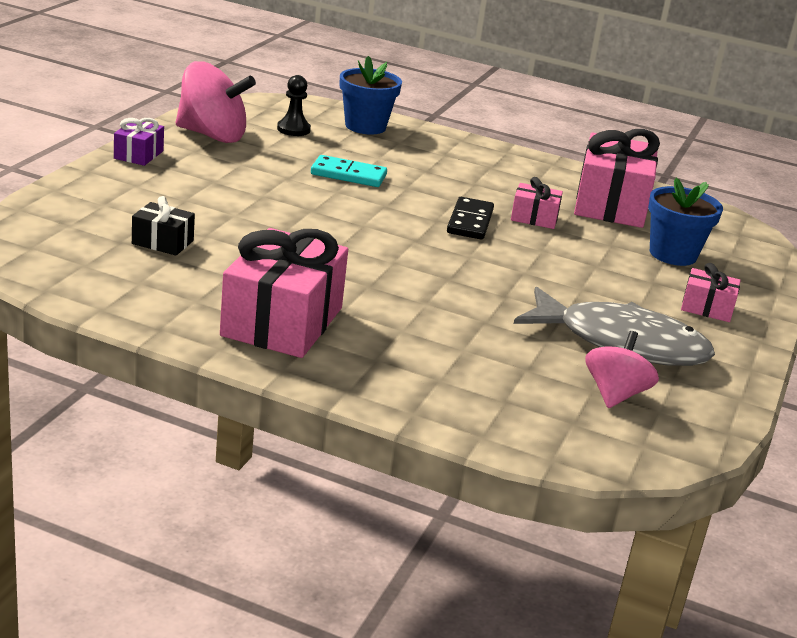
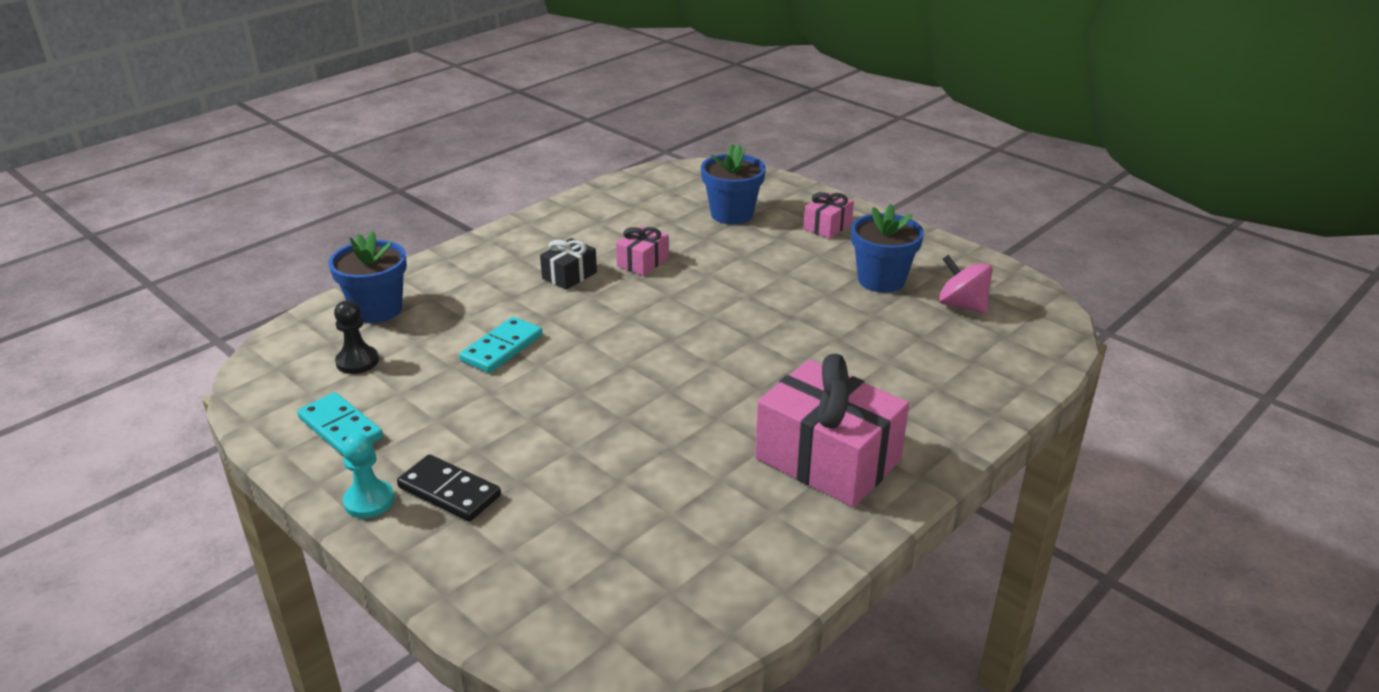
camera: 65 degrees left, 5 degrees up
purple gift [114,118,164,166] -> turquoise pawn [342,433,394,518]
black gift [132,196,195,256] -> black gift moved to [540,238,597,290]
pink spinning top [175,61,256,143] -> turquoise domino [297,392,383,457]
black domino [447,197,494,239] -> black domino moved to [397,454,501,522]
grey fish [514,287,715,366] -> blue flower pot [851,204,924,293]
pink gift [574,129,660,228] -> none

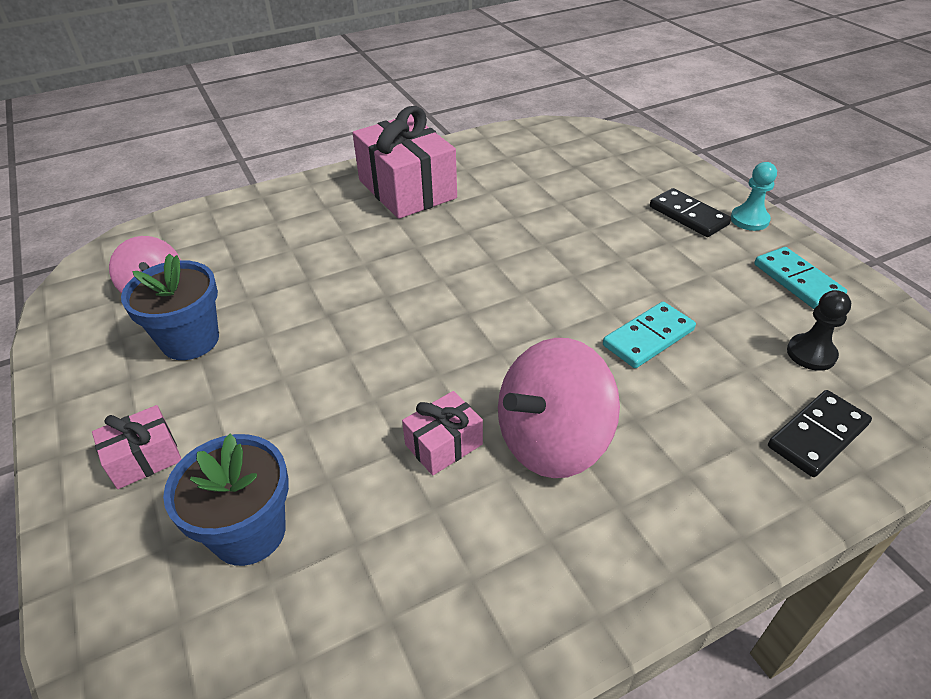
camera: 160 degrees left, 10 degrees up
blue flower pot [329,231,407,323] -> black domino [768,390,872,477]
black gift [540,238,597,290] -> pink spinning top [498,338,620,478]

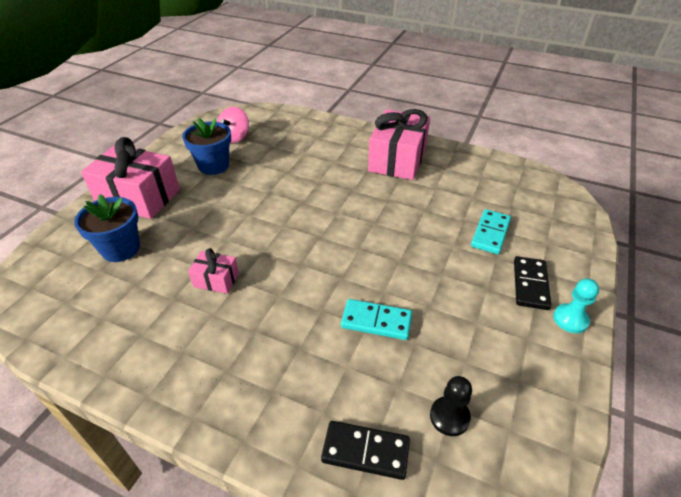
camera: 50 degrees right, 0 degrees up
pink gift [92,405,181,489] -> pink gift [81,137,180,219], size x2.08
pink spinning top [498,338,620,478] -> none
turquoise domino [754,247,847,309] -> turquoise domino moved to [471,209,511,254]

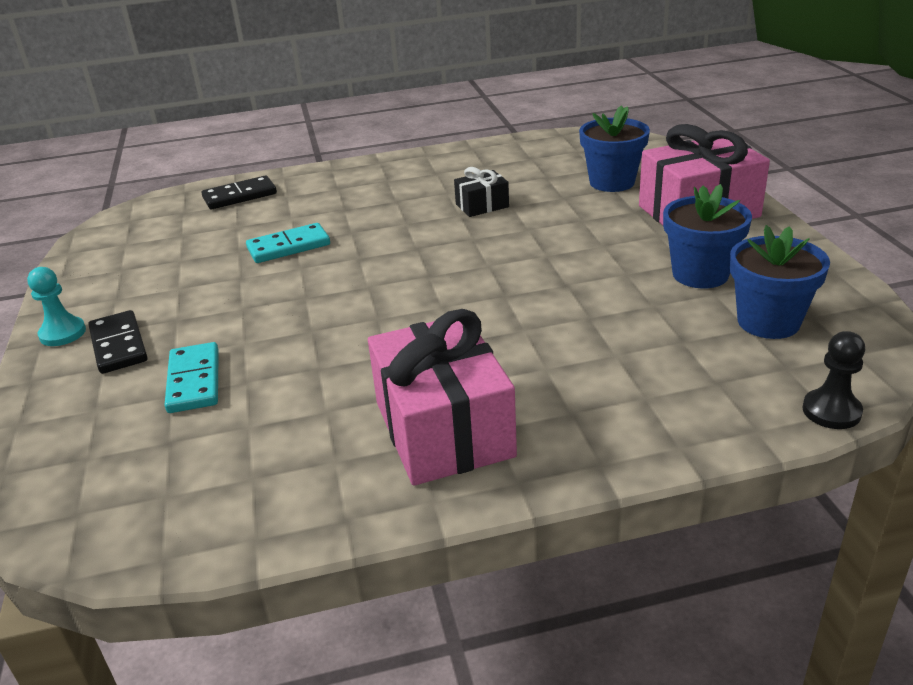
camera: 145 degrees right, 10 degrees down
pink gift [188,248,239,294] -> black gift [454,167,509,217]
pink spinning top [217,107,249,143] -> blue flower pot [730,225,830,339]
black pawn [430,376,472,436] -> black pawn moved to [803,331,865,429]

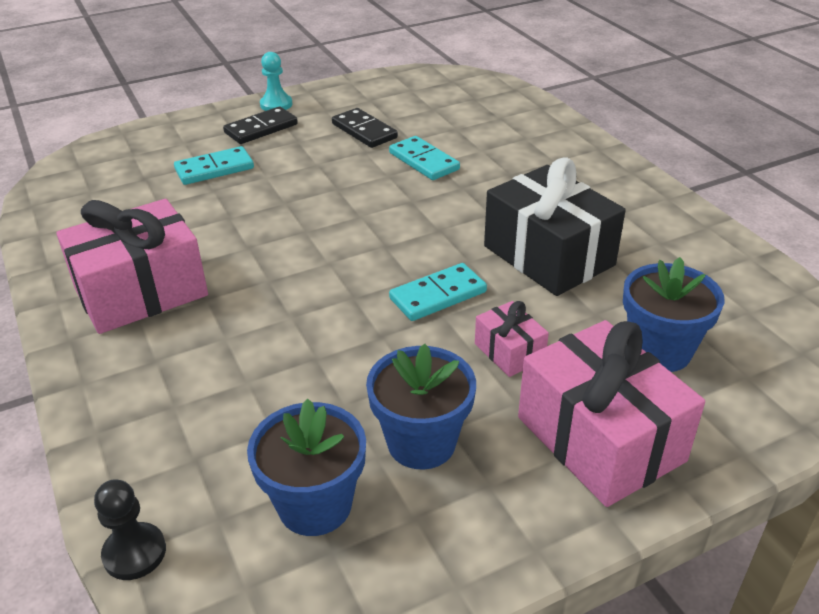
camera: 75 degrees right, 5 degrees up
black domino [202,176,277,209] -> black domino moved to [332,108,398,148]
black gift [454,167,509,217] -> black gift [484,157,626,296], size x2.08
none -> turquoise domino [389,263,487,321]
none -> pink gift [475,301,549,377]

